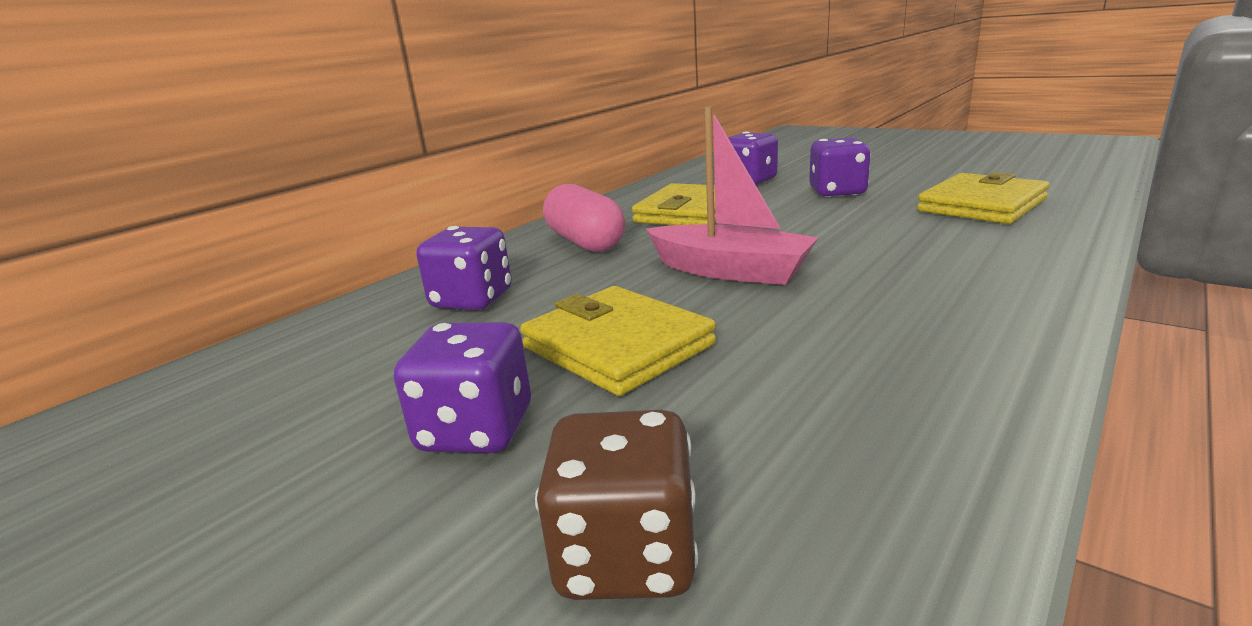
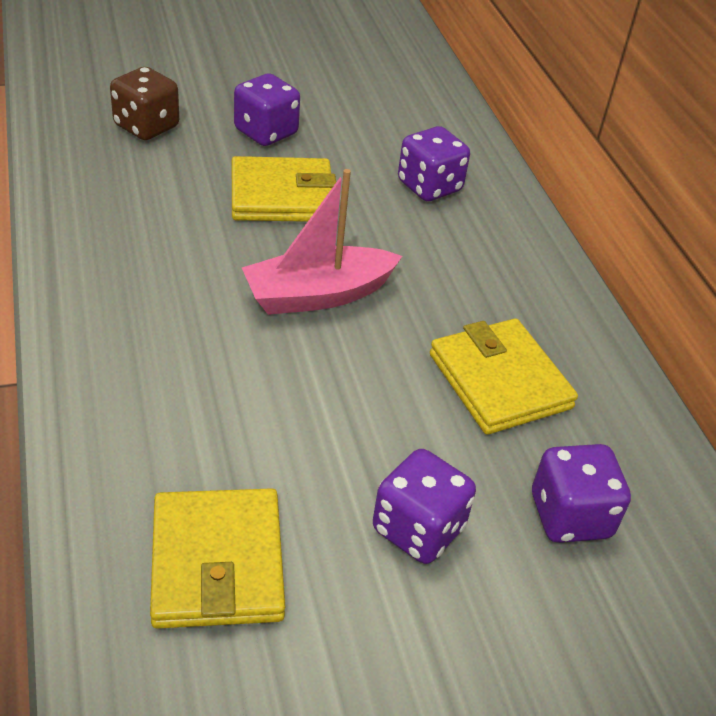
camera: 120 degrees right, 20 degrees up
pink capsule [543,184,625,252] -> none

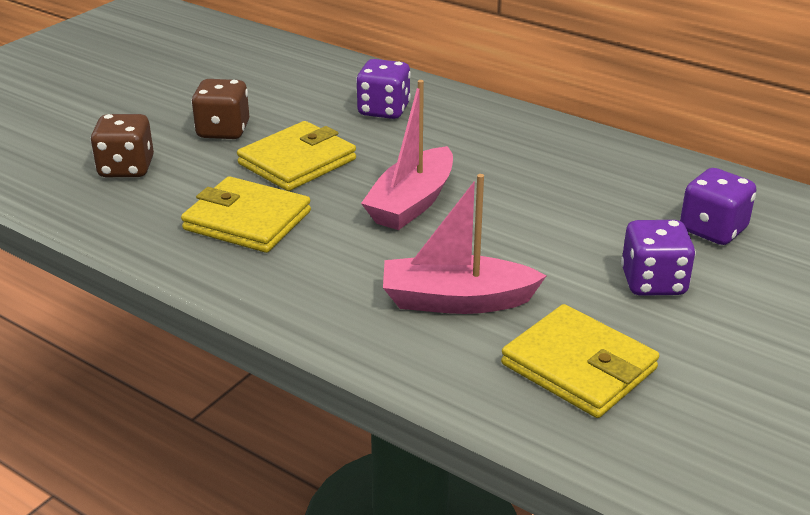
camera: 35 degrees left, 10 degrees down
purple dice [234,73,300,146] -> brown dice [191,79,249,139]
yellow wallet [430,319,578,435] -> yellow wallet moved to [181,176,311,253]
none -> pink boat [383,174,546,314]

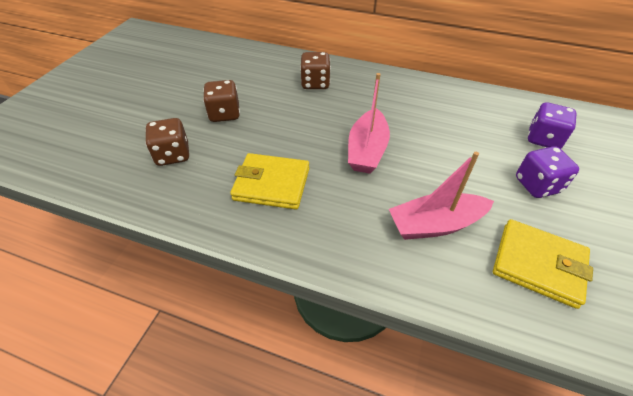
camera: 15 degrees left, 15 degrees up
yellow wallet [237,121,356,191] -> none
purple dice [356,59,411,119] -> brown dice [300,52,331,89]

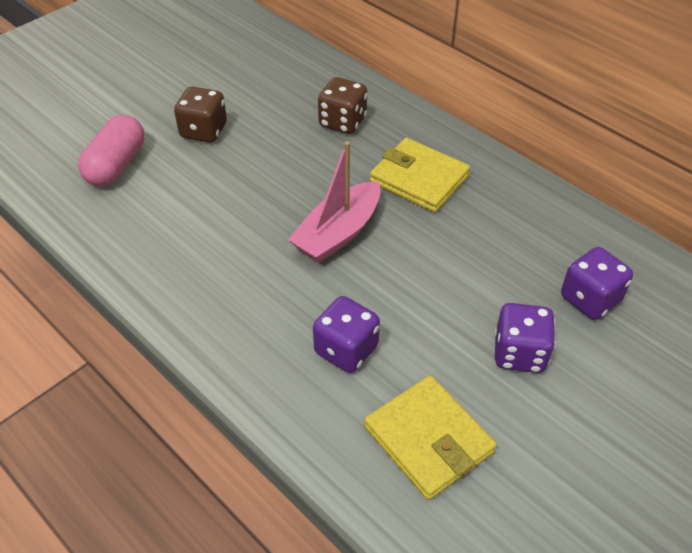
camera: 25 degrees right, 0 degrees up
brown dice [145,118,189,166] -> pink capsule [78,115,144,186]
yellow wallet [230,153,309,210] -> yellow wallet moved to [370,138,470,213]
pink boat [389,152,494,240] -> purple dice [313,296,380,373]

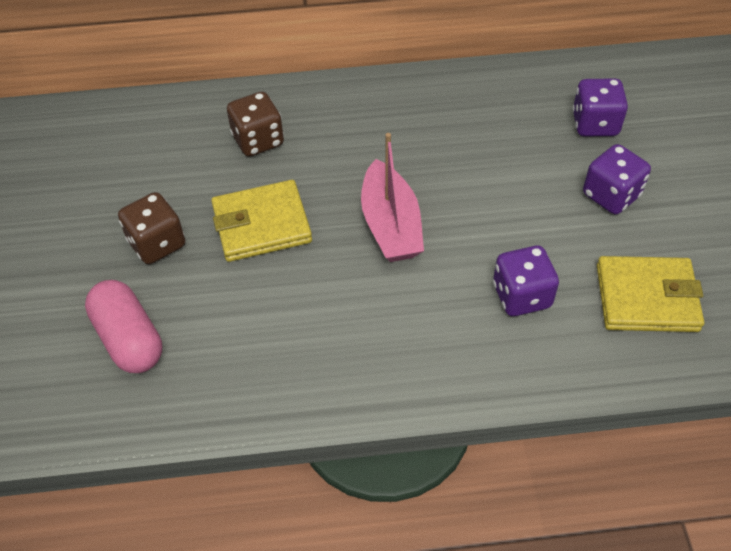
camera: 50 degrees left, 5 degrees up
yellow wallet [370,138,470,213] -> yellow wallet moved to [211,180,312,262]

